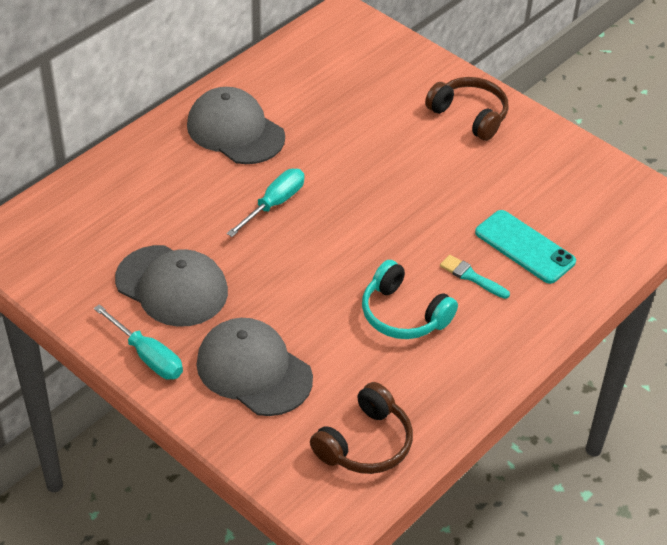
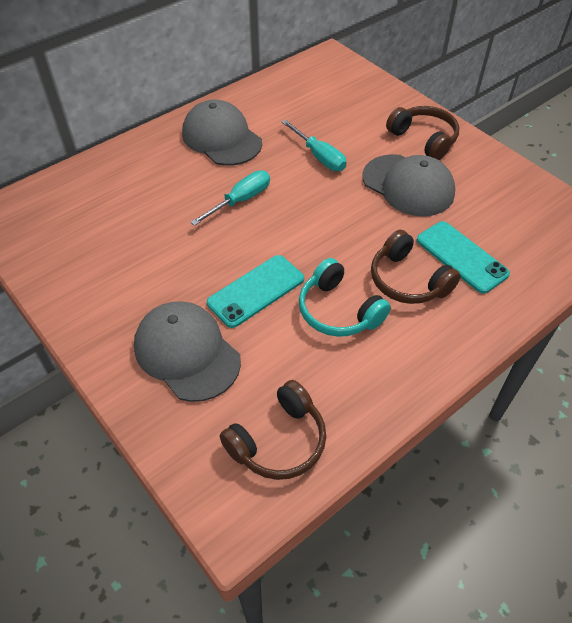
camera: 10 degrees right, 5 degrees up
turquoise screwdriver [94,304,183,380] -> turquoise screwdriver moved to [282,120,347,171]
grey cap [115,245,228,327] -> grey cap moved to [362,154,455,216]
turquoise brush [440,255,510,299] -> brown headphones [371,230,461,304]
none -> turquoise phone [207,255,304,328]

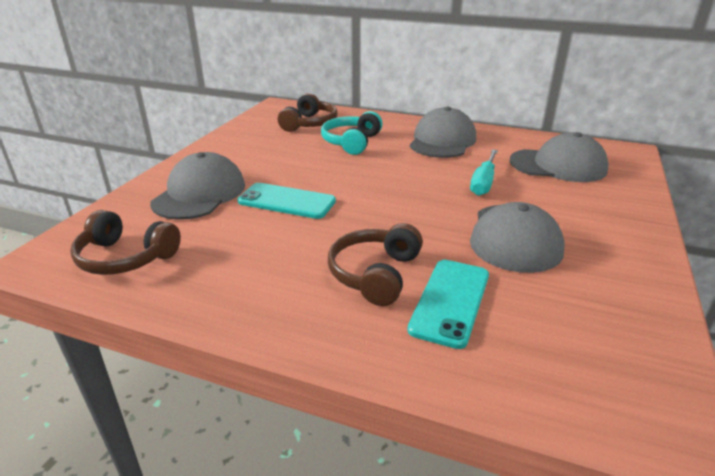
camera: 60 degrees right, 20 degrees down
turquoise screwdriver [190,170,270,226] -> none
turquoise headphones [299,258,391,337] -> turquoise headphones moved to [321,111,382,155]
brown headphones [386,106,459,160] -> brown headphones moved to [278,93,337,132]
none -> grey cap [510,132,609,182]

